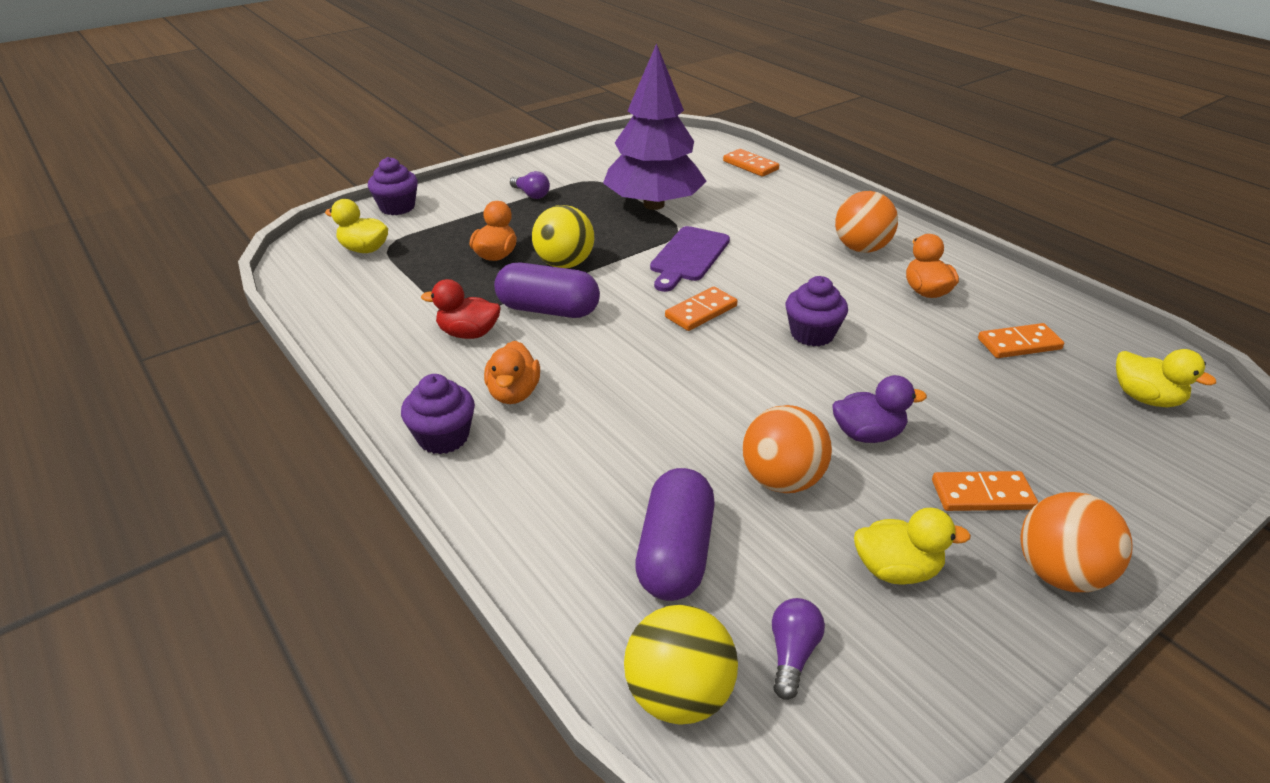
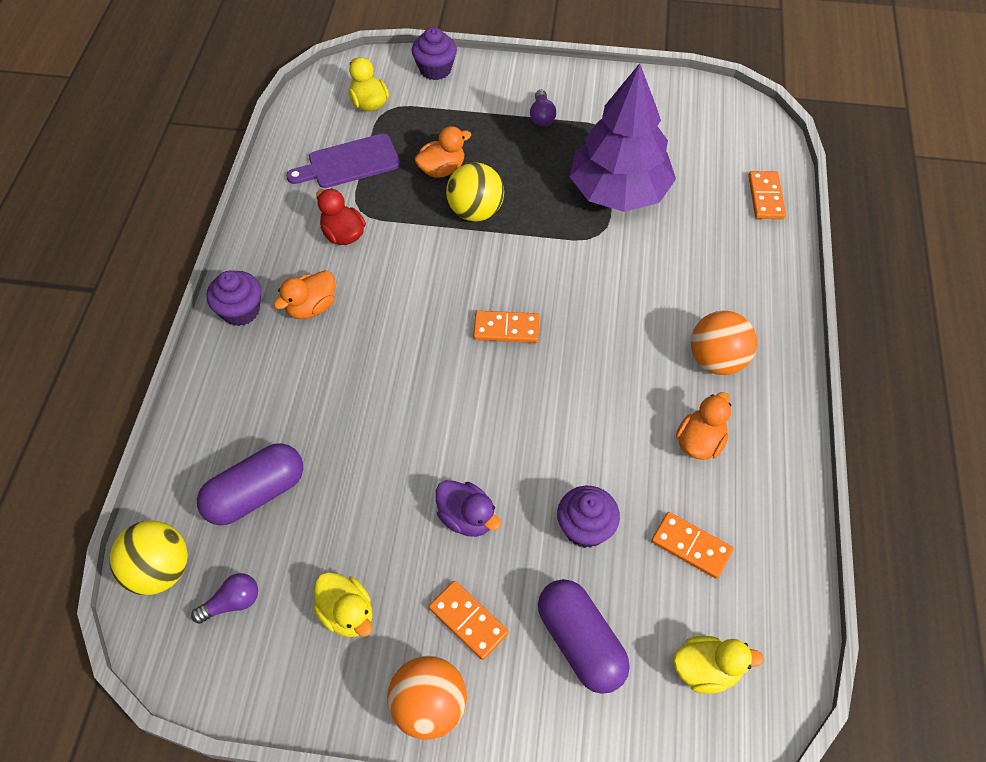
camera: 45 degrees right, 20 degrees up
purple capsule [494,262,600,318] -> purple capsule moved to [538,579,630,694]
purple cutting board [650,226,730,292] -> purple cutting board moved to [286,134,400,188]
orange ball [742,405,832,493] -> none
purple cupcake [786,276,848,347] -> purple cupcake moved to [557,486,620,548]
yellow duck [1116,349,1216,407] -> yellow duck turned 90 degrees counterclockwise [673,636,764,694]

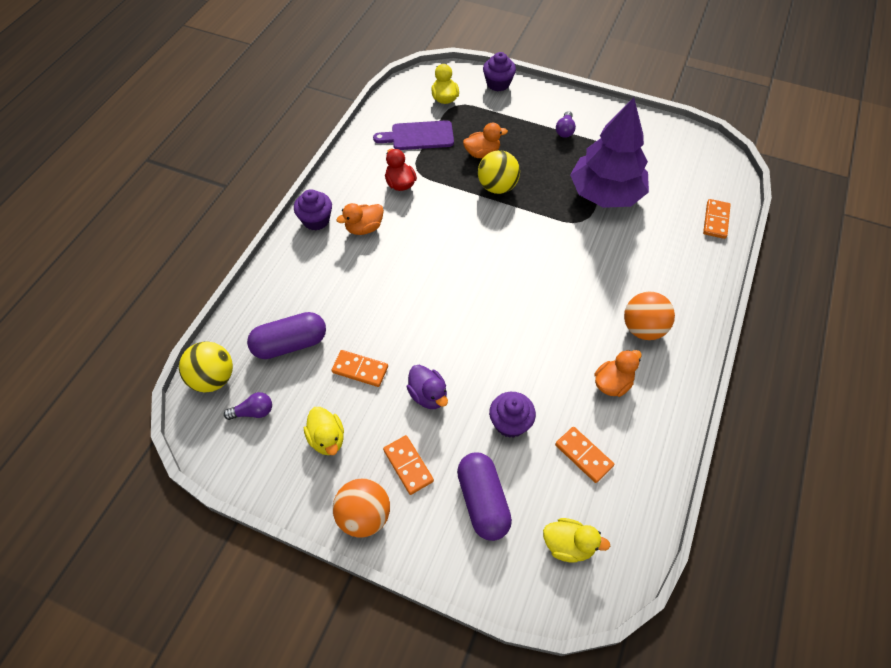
camera: 15 degrees right, 0 degrees up
orange domino [473,310,539,343] -> orange domino moved to [331,350,388,387]

